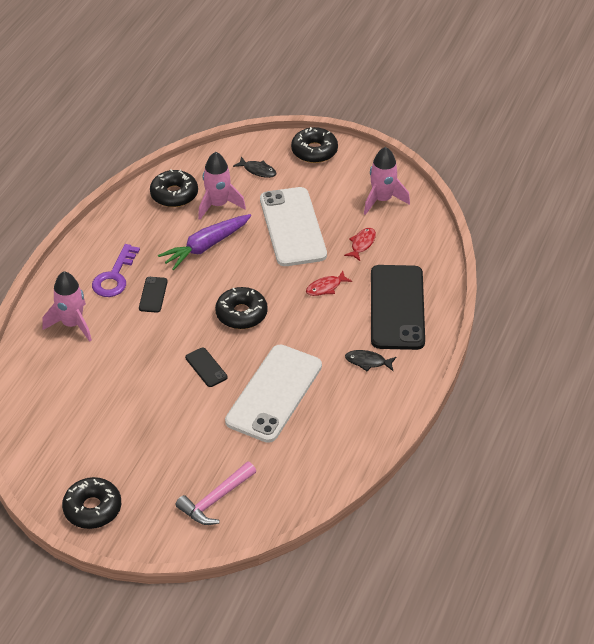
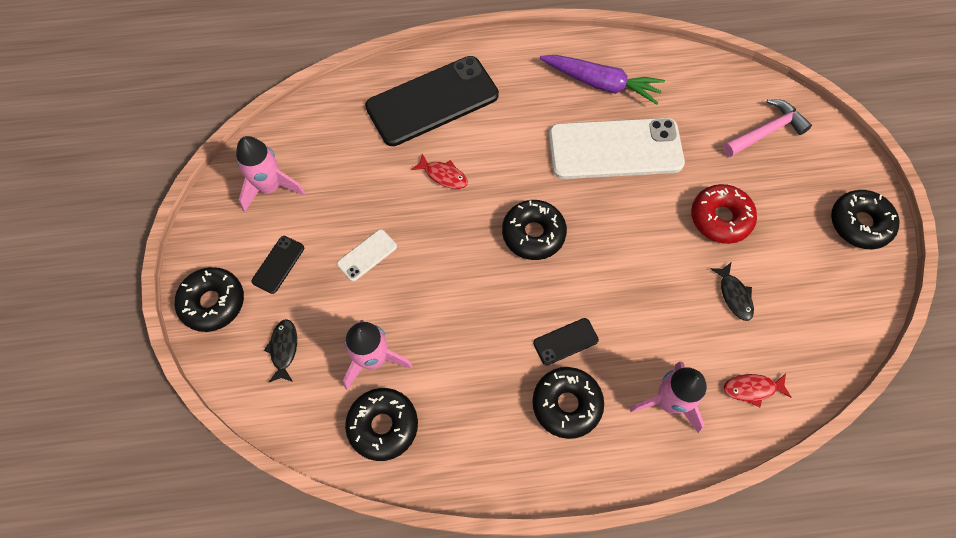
camera: 120 degrees left, 20 degrees up
purple key [92,244,140,297] -> black donut [532,367,604,439]
purple carrot [158,214,251,270] -> purple carrot moved to [540,55,665,105]
pink hammer [176,461,256,525] -> pink hammer turned 45 degrees counterclockwise [723,99,812,157]
black phone [185,348,228,387] -> black phone moved to [252,236,304,294]
white phone [260,187,327,266] -> white phone [337,229,397,281], size x0.42
red fish [344,228,376,261] -> red fish moved to [724,374,791,407]
black fish [345,350,396,371] -> black fish moved to [711,263,754,321]
none -> red donut [691,184,757,244]

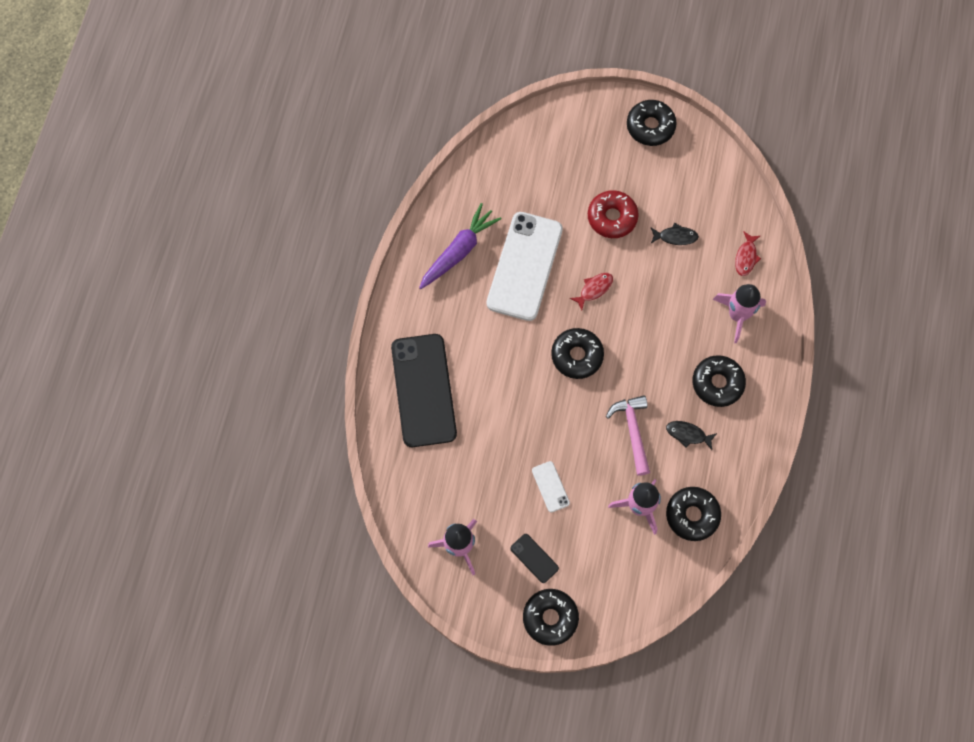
camera: 70 degrees left, 5 degrees up
black fish [264,319,297,382] -> black fish moved to [666,421,717,450]
red fish [411,154,468,189] -> red fish moved to [570,273,613,310]
black phone [533,318,599,365] -> none
pink hammer [723,99,812,157] -> pink hammer moved to [606,395,650,476]

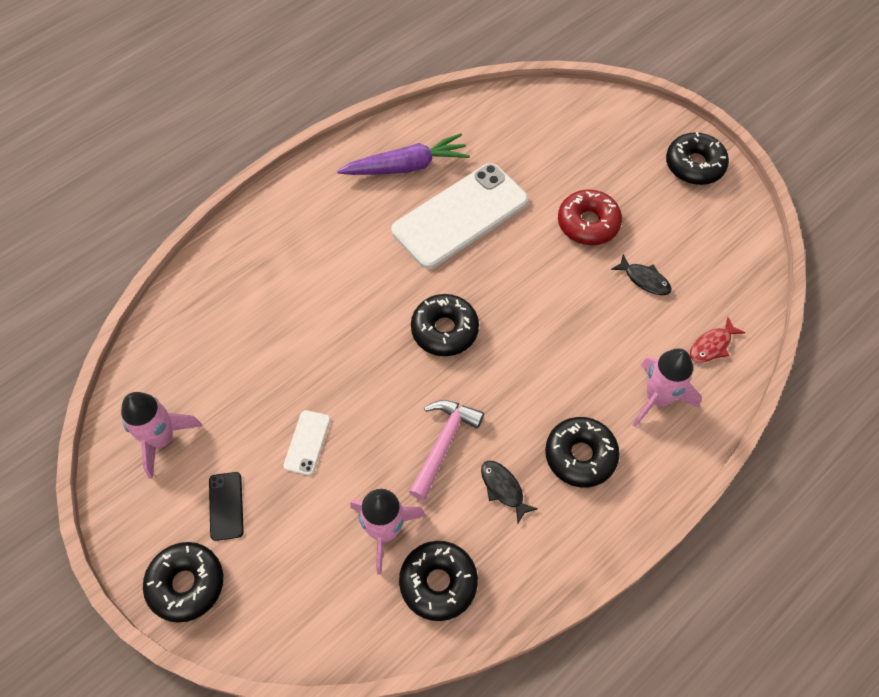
camera: 35 degrees right, 10 degrees down
black phone [391,334,457,447] -> none
red fish [570,273,613,310] -> none

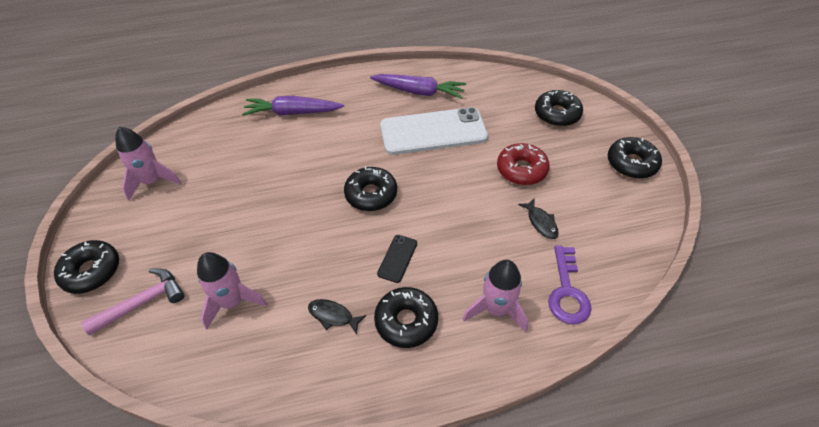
camera: 30 degrees right, 10 degrees down
black phone [209,472,244,541] -> black phone moved to [377,235,417,283]
white phone [283,410,330,476] -> none
black donut [399,541,478,621] -> black donut moved to [535,90,583,127]
pink hammer [409,400,484,500] -> pink hammer moved to [81,268,184,335]
black fish [481,461,538,523] -> black fish turned 60 degrees counterclockwise [308,299,366,335]
red fish [690,317,745,363] -> purple key [548,246,592,324]
none -> purple carrot [242,96,344,116]

